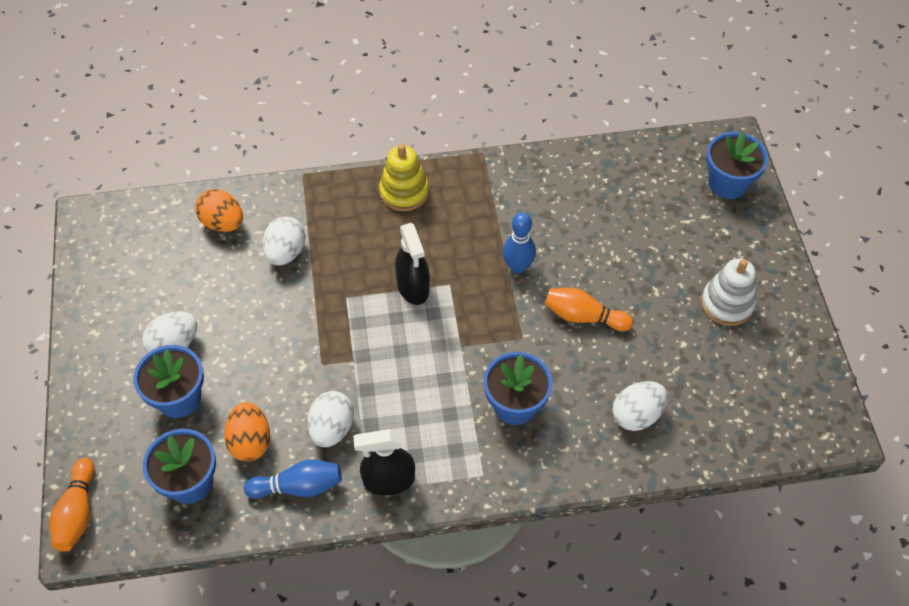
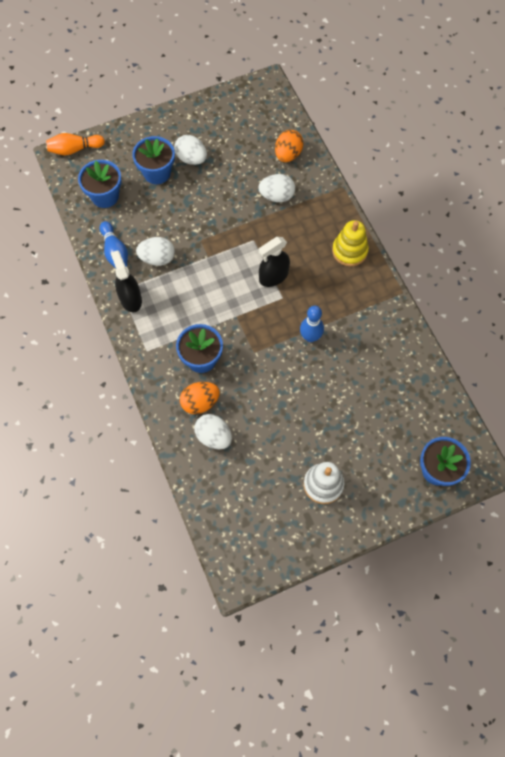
camera: 75 degrees right, 10 degrees up
orange egg [224,402,270,462] -> orange egg moved to [180,382,220,414]
orange bowling pin [545,288,633,331] -> none

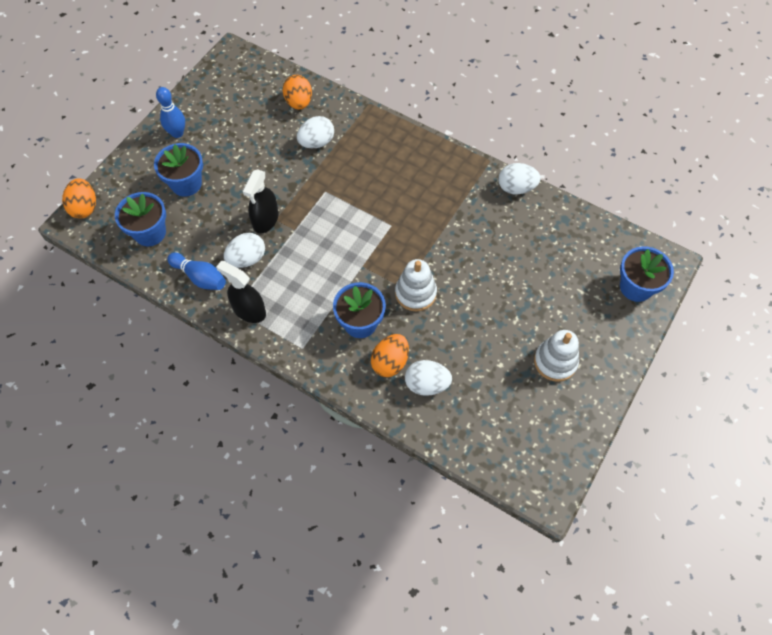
camera: 35 degrees left, 5 degrees down
orange bowling pin [46,133,105,155] -> orange egg [62,178,96,218]
white egg [174,135,207,165] -> white egg moved to [498,163,541,194]
black spray bottle [259,237,290,287] -> black spray bottle moved to [243,170,278,234]
blue bowling pin [300,306,324,342] -> blue bowling pin moved to [156,87,185,138]
yellow stacking toy [332,220,369,267] -> none
none -> white stacking toy [395,259,437,311]

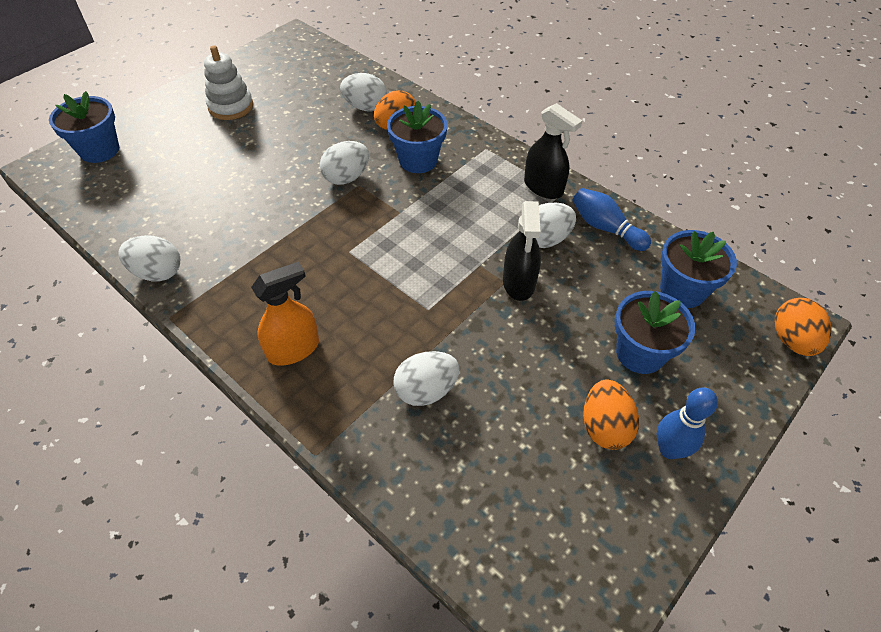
camera: 170 degrees left, 10 degrees down
black spray bottle [243,170,278,234] -> black spray bottle turned 150 degrees clockwise [503,201,541,301]
orange egg [283,75,312,110] -> orange egg moved to [583,380,639,450]
white stacking toy [395,259,437,311] -> white egg [320,141,369,185]
none -> orange spray bottle [251,262,319,366]

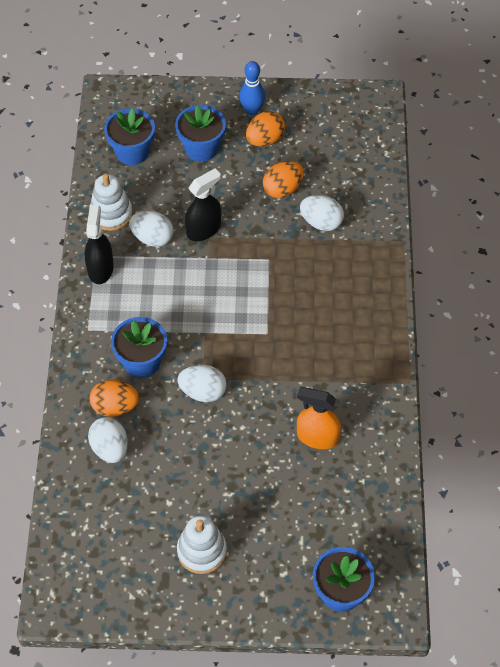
camera: 130 degrees left, 5 degrees up
white egg [118,235,180,282] -> none
orange spray bottle [251,262,319,366] -> orange spray bottle moved to [297,387,341,449]
blue bowling pin [572,188,651,251] -> white stacking toy [89,174,133,231]
orange egg [775,298,832,356] -> orange egg moved to [263,161,304,198]

